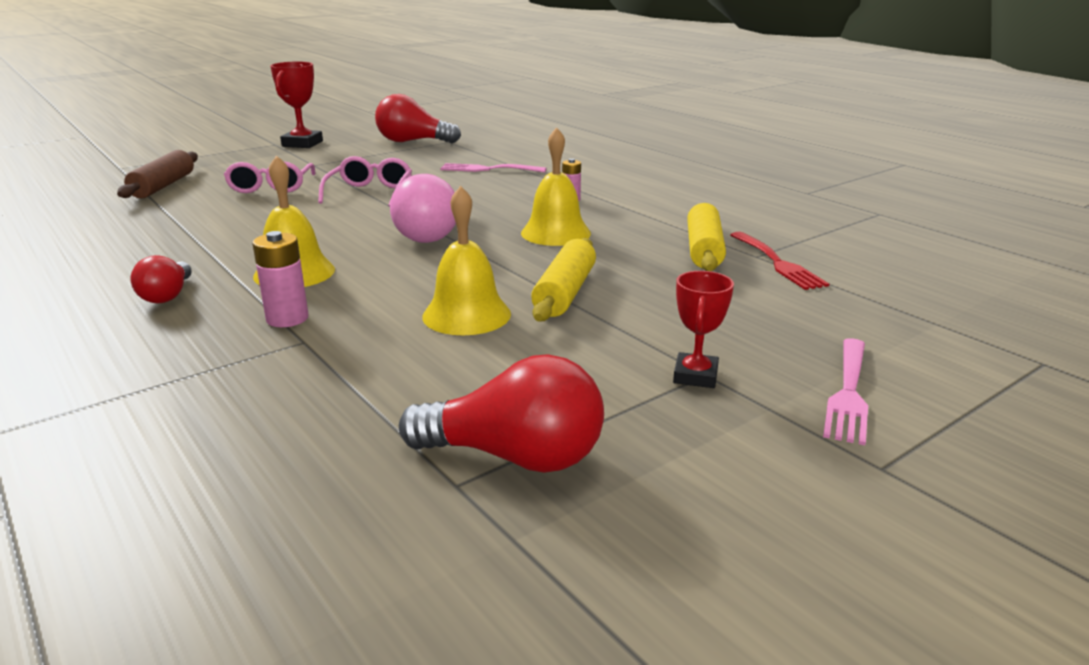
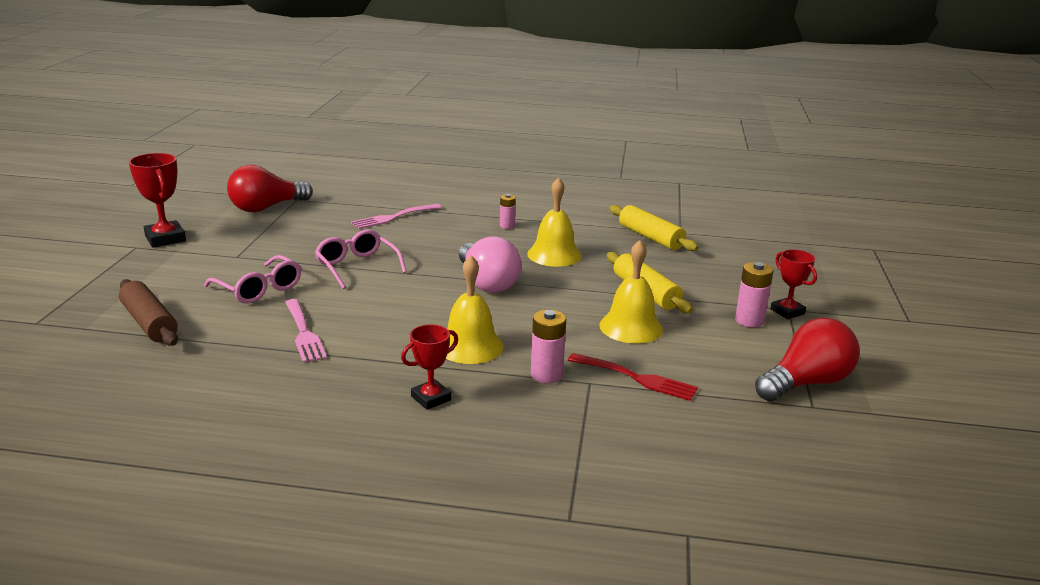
camera: 45 degrees left, 0 degrees up
red light bulb [131,255,192,304] -> red trophy [401,324,458,410]
red fork [730,232,829,290] -> red fork moved to [568,353,698,401]
pink fork [823,338,868,445] -> pink fork moved to [285,299,327,363]
none -> pink battery [735,262,773,328]

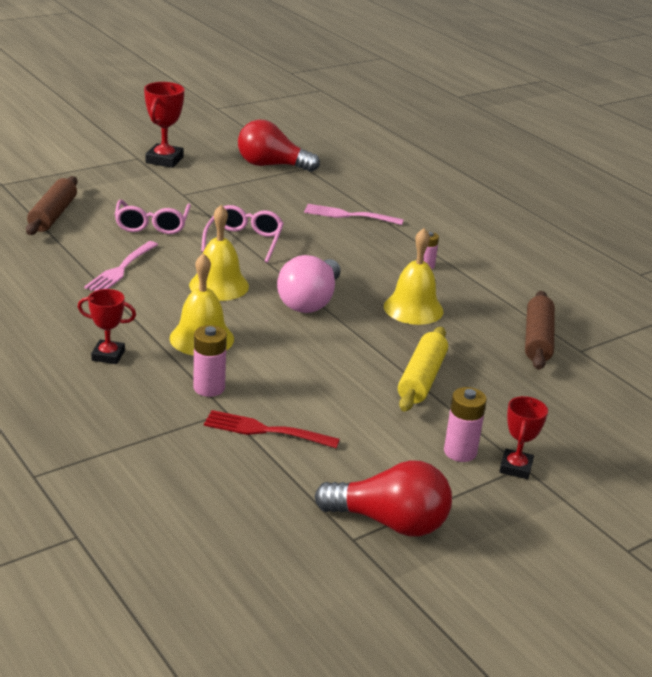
camera: 45 degrees right, 5 degrees up
red fork [568,353,698,401] -> red fork turned 120 degrees clockwise [204,410,340,448]
yellow bell [599,240,663,344] -> yellow bell moved to [189,205,249,301]
yellow rolling pin [609,205,699,251] -> brown rolling pin [525,291,555,370]

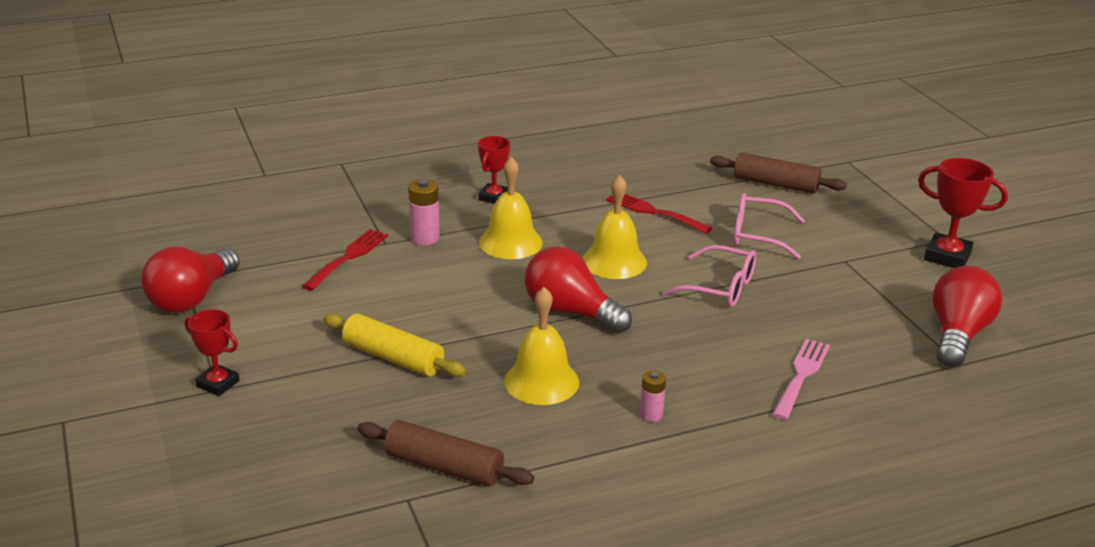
camera: 105 degrees right, 0 degrees up
pink fork [84,241,158,291] -> red fork [606,194,712,234]
pink light bulb [277,255,340,313] -> red light bulb [525,247,632,333]
pink battery [444,387,487,462] -> none

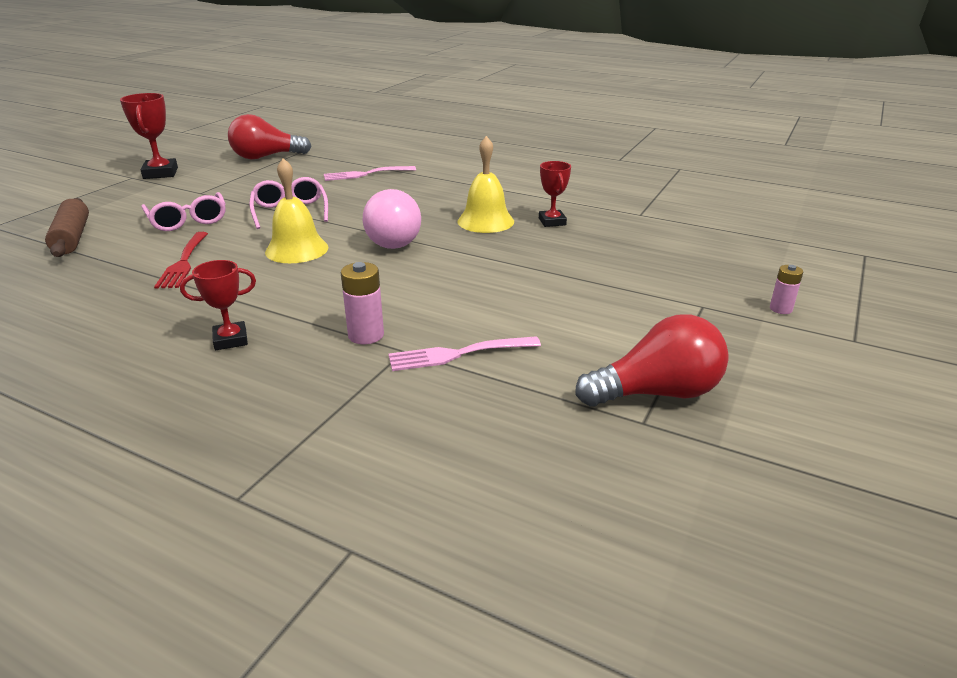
camera: 130 degrees left, 0 degrees up
red trophy [185,309,240,396] -> red trophy moved to [539,161,571,227]
red fork [302,229,388,291] -> pink fork [388,336,541,371]
yellow rolling pin [323,314,466,377] -> none
brown rolling pin [357,420,534,486] -> none
yellow bell [479,157,543,259] -> none
red light bulb [525,247,632,333] -> pink light bulb [363,189,421,249]
pink battery [640,370,666,422] -> pink battery moved to [770,265,803,314]

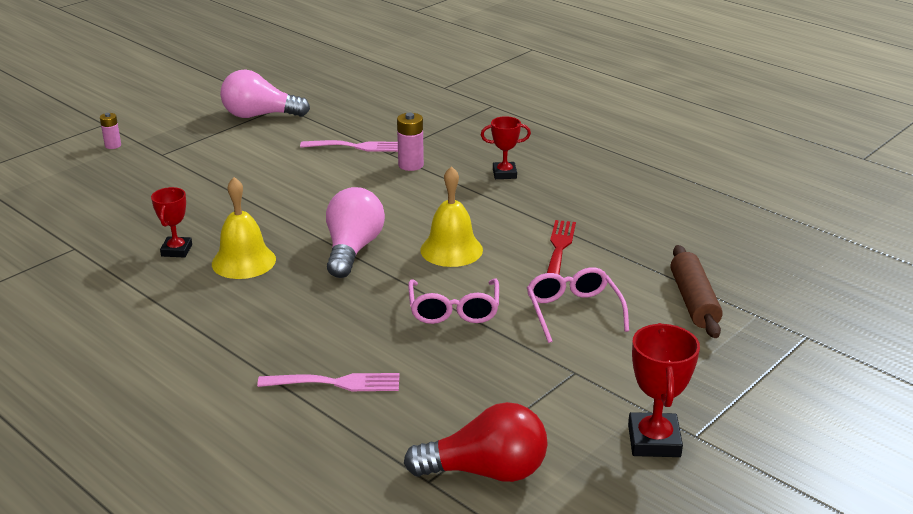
camera: 165 degrees left, 0 degrees up
red light bulb [576,315,729,407] -> pink light bulb [220,69,310,118]

